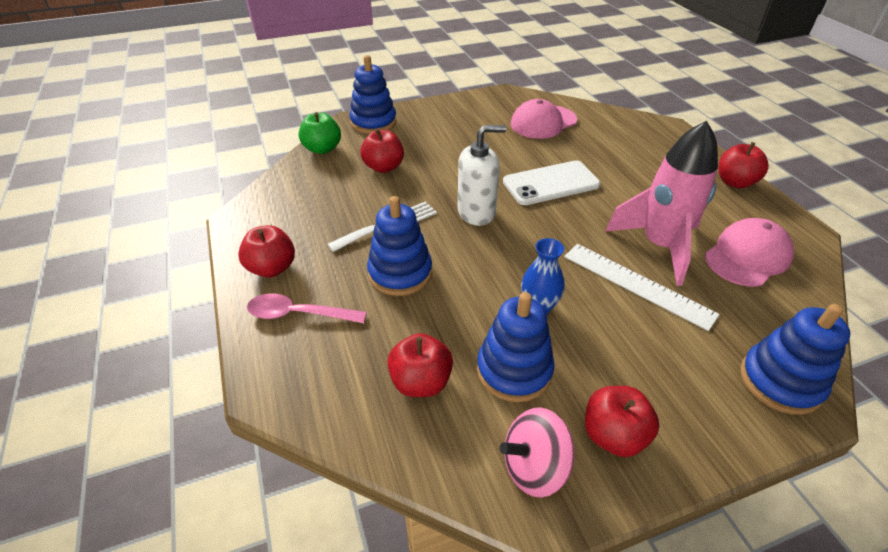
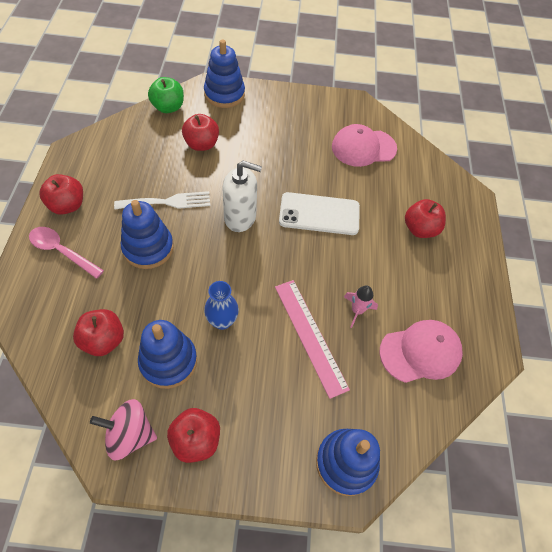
camera: 20 degrees right, 15 degrees up
white ruler [564,244,720,331] -> pink ruler [275,280,350,399]
pink rocket [605,121,718,286] -> pink rocket [344,285,378,328], size x0.42
red apple [718,142,769,188] -> red apple moved to [405,199,446,238]

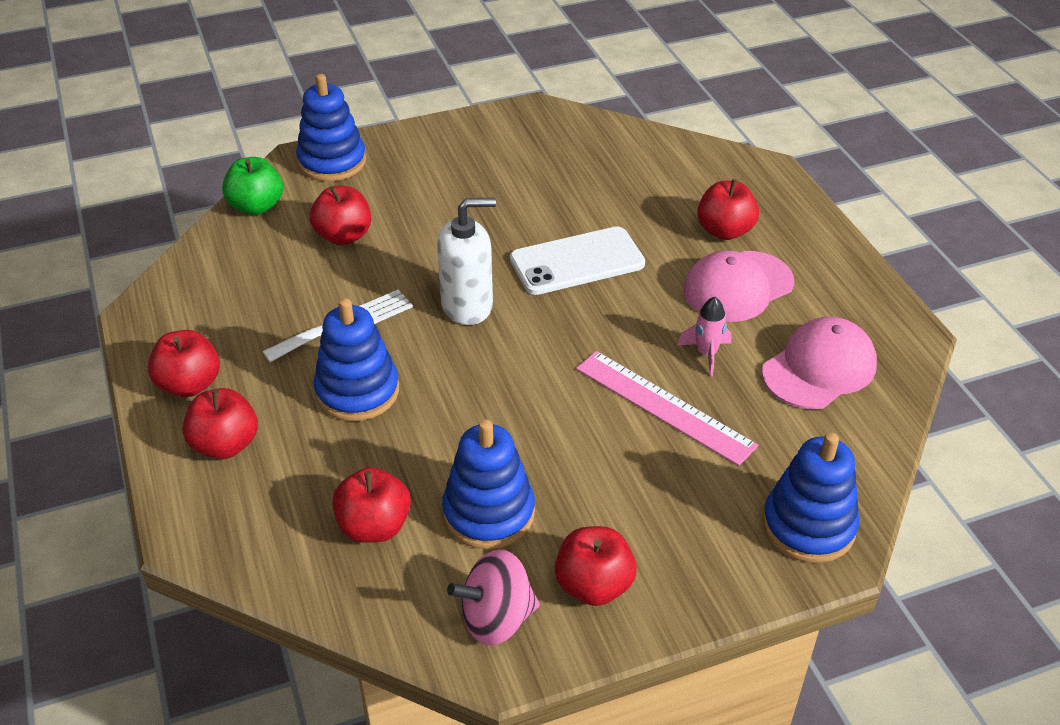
camera: 20 degrees left, 15 degrees down
pink spoon [29,227,104,279] -> red apple [183,388,258,459]
blue vase [204,281,239,330] -> none
pink cap [332,124,397,167] -> pink cap moved to [683,250,794,322]

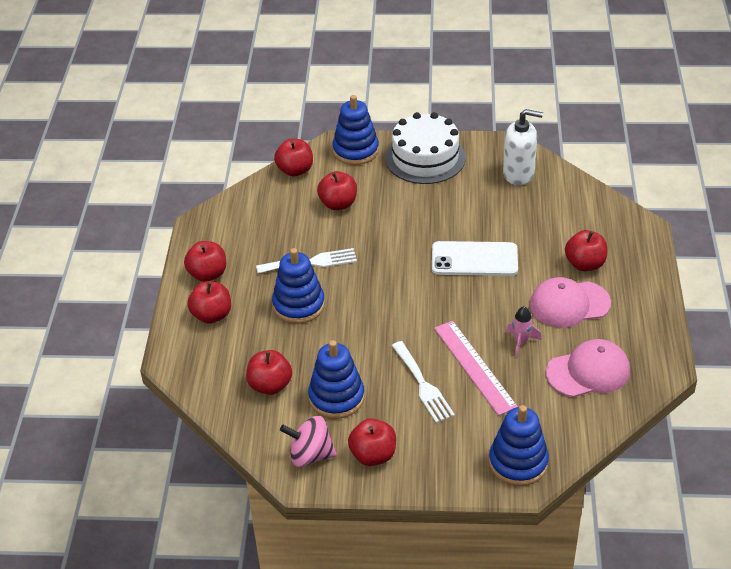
camera: 25 degrees right, 0 degrees up
green apple [222,157,283,215] -> red apple [274,139,313,177]
white soap dispenser [437,198,496,325] -> white soap dispenser moved to [503,109,543,185]
none -> white cake [385,112,466,184]
none -> white fork [391,341,455,423]

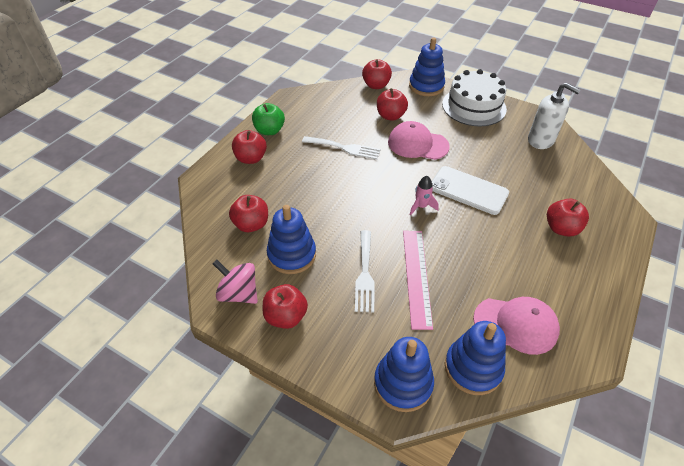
camera: 25 degrees right, 5 degrees up
red apple [184,241,226,282] -> green apple [252,103,285,135]
blue stacking toy [272,248,325,324] -> blue stacking toy moved to [445,321,506,395]
pink rocket [506,306,542,357] -> pink rocket moved to [410,176,439,216]
pink cap [530,277,611,328] -> pink cap moved to [388,121,450,160]

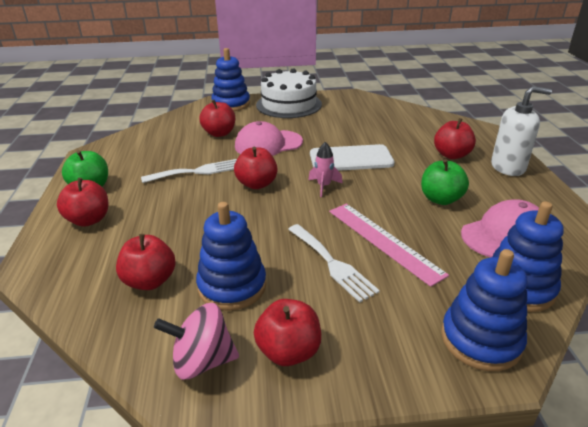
camera: 35 degrees left, 15 degrees down
red apple [362,59,392,89] -> red apple moved to [234,147,278,189]
white soap dispenser [528,83,580,149] -> white soap dispenser moved to [491,86,552,176]
none -> green apple [421,159,469,205]

